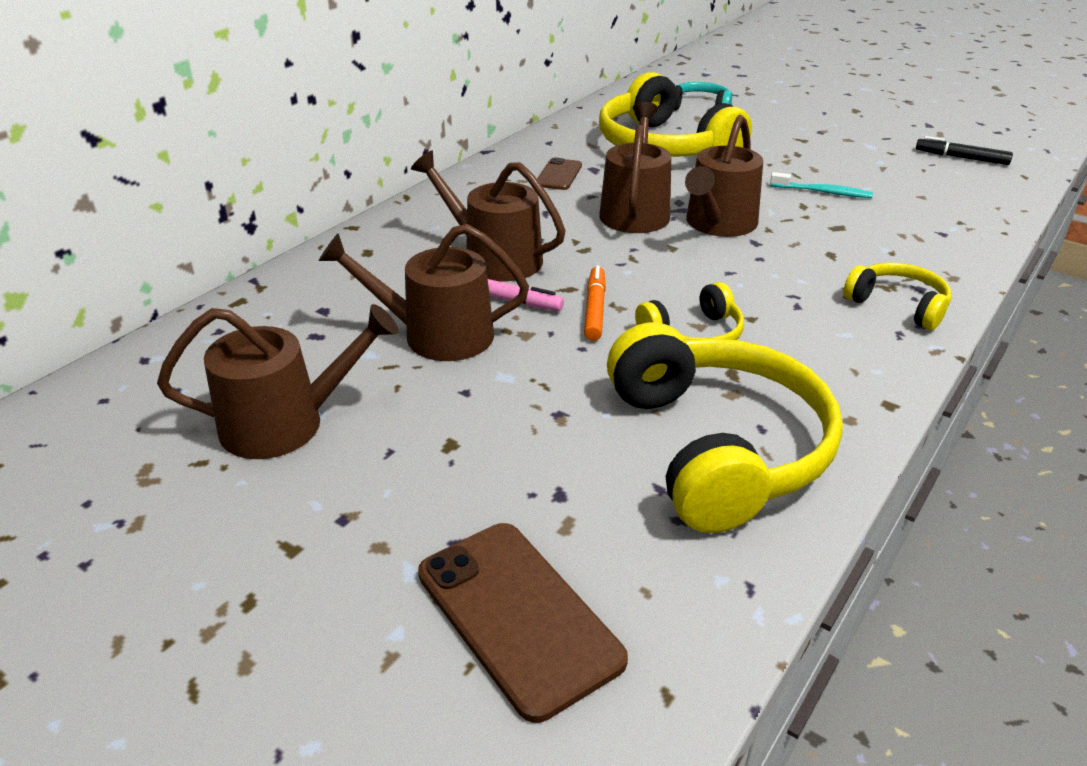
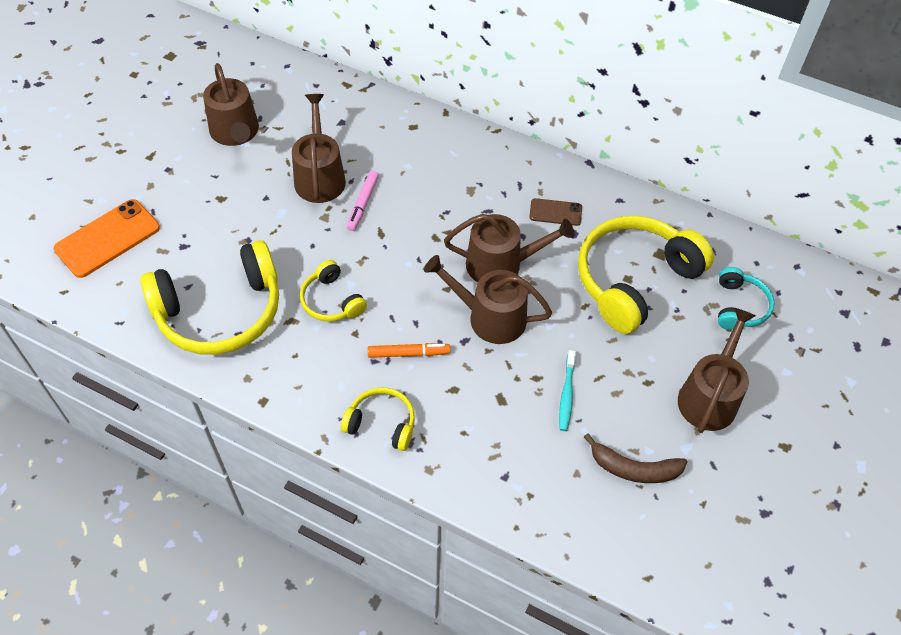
camera: 80 degrees right, 20 degrees up
brown watering can [411,150,566,281] -> brown watering can moved to [678,308,756,433]
brown phone [418,523,628,723] -> orange phone [54,199,160,278]
orange marker [584,265,606,341] -> orange marker moved to [368,343,450,358]
yellow headphones [843,263,951,330] -> yellow headphones turned 105 degrees counterclockwise [341,387,415,451]
black marker [916,136,1013,165] -> none
none -> brown banana [584,433,687,483]

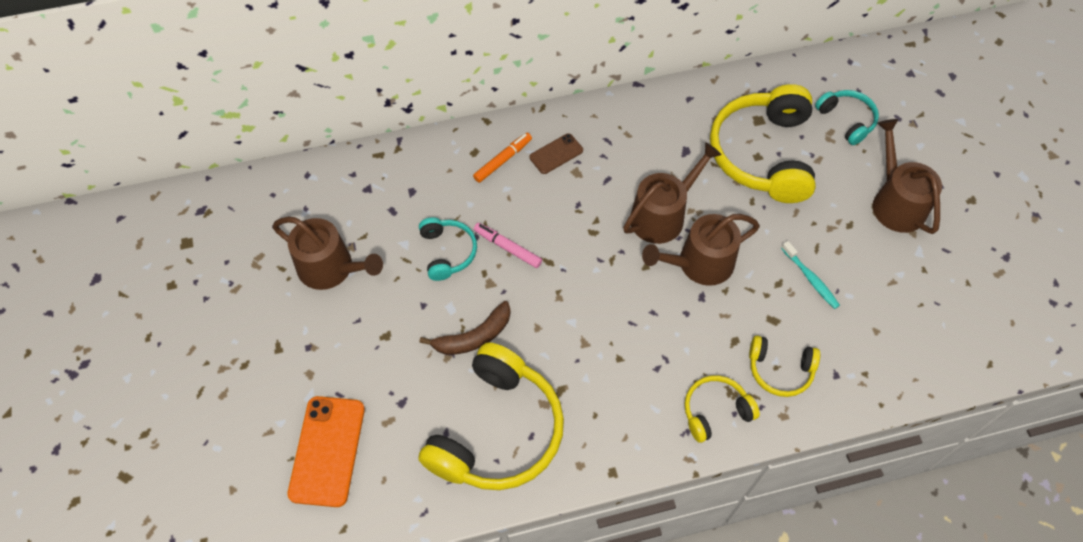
camera: 40 degrees left, 5 degrees up
brown watering can [292,94,346,203] -> turquoise headphones [419,217,477,281]
yellow headphones [300,260,367,322] -> yellow headphones moved to [749,336,820,397]
pink marker [347,171,379,231] -> pink marker turned 150 degrees clockwise [474,223,542,268]
orange marker [368,343,450,358] -> orange marker moved to [473,133,532,183]
brown phone [529,198,582,226] -> brown phone moved to [529,133,583,174]
brown banana [584,433,687,483] -> brown banana moved to [419,301,511,355]

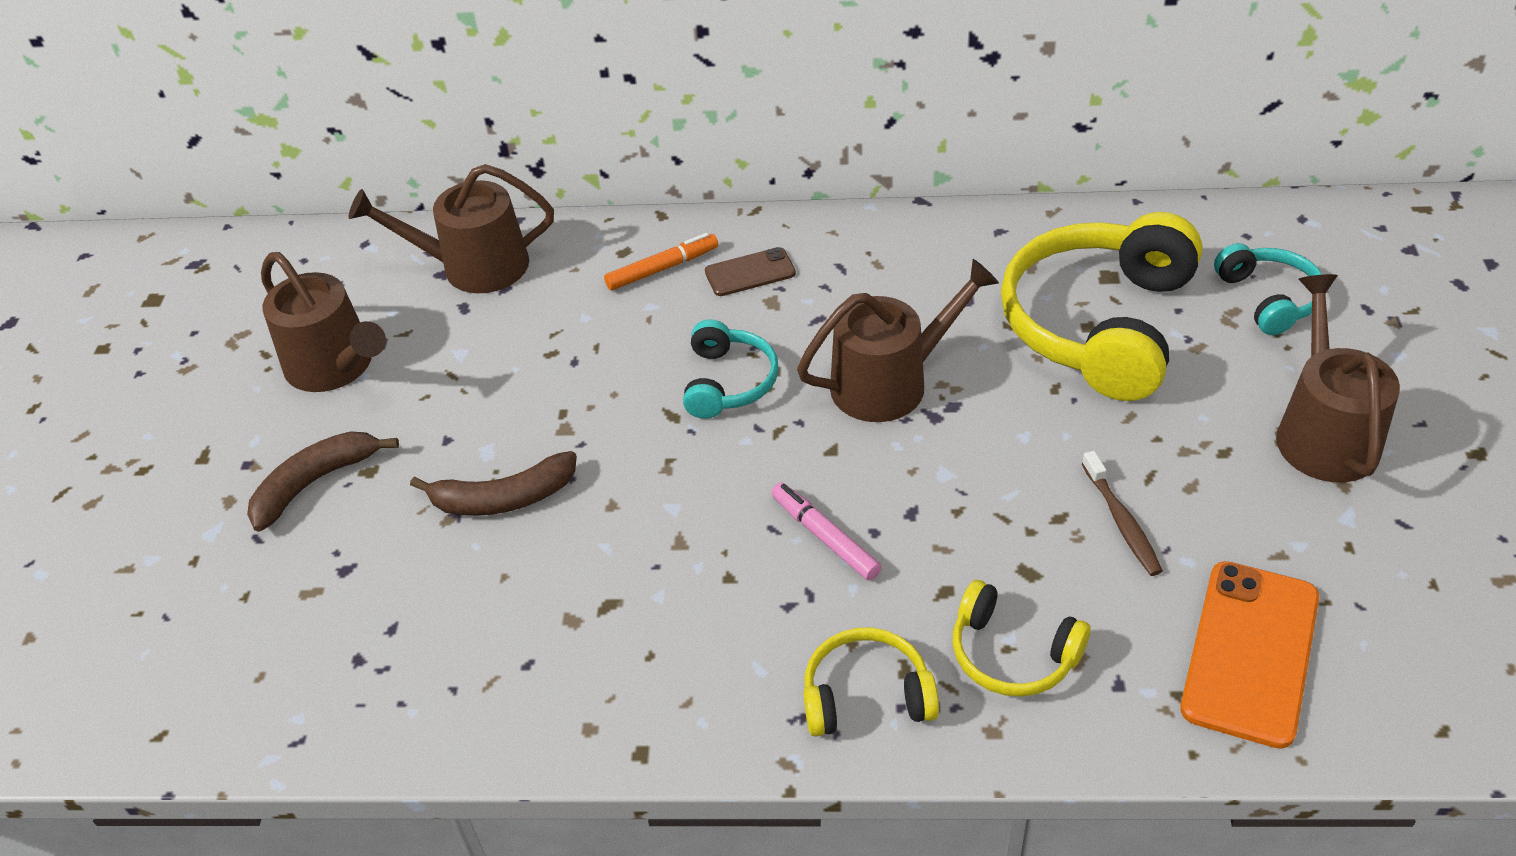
camera: 20 degrees right, 15 degrees down
orange phone [287,396,365,507] -> orange phone moved to [1180,561,1319,749]
yellow headphones [418,342,564,490] -> none
turquoise headphones [419,217,477,281] -> turquoise headphones moved to [683,319,779,419]
pink marker [474,223,542,268] -> pink marker moved to [771,482,881,581]
brown watering can [642,214,760,286] -> brown watering can moved to [349,164,554,293]
turquoise toothbrush [781,241,840,309] -> brown toothbrush [1082,451,1163,576]
none -> brown banana [247,431,399,532]

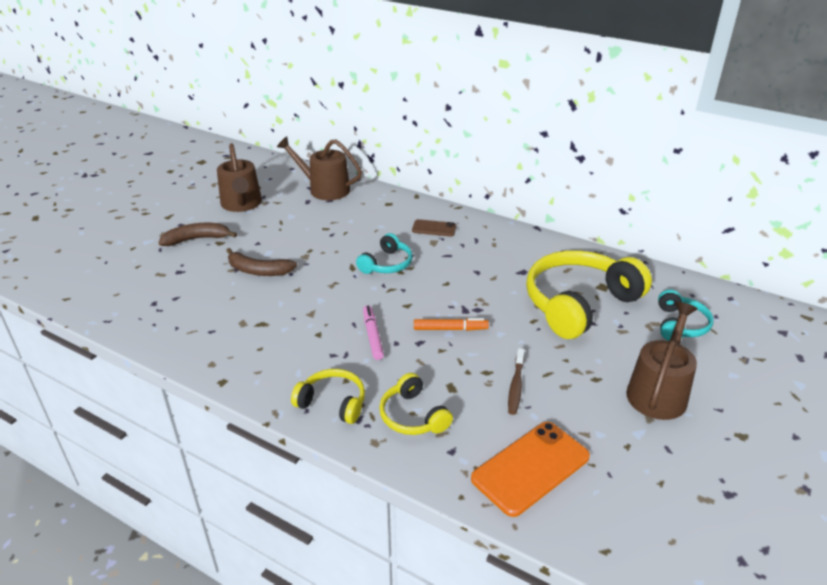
camera: 25 degrees right, 10 degrees down
orange marker [604,233,718,290] -> orange marker moved to [414,318,489,331]
brown watering can [797,259,999,422] -> none

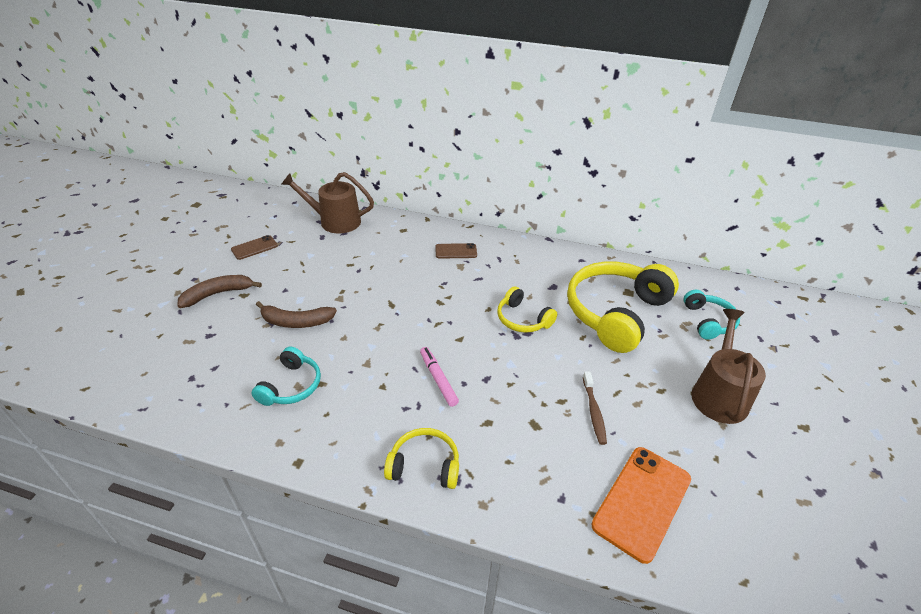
camera: 15 degrees left, 5 degrees up
brown watering can [217,143,262,212] -> brown phone [231,235,278,260]
turquoise headphones [356,233,413,274] -> turquoise headphones moved to [251,346,321,406]
yellow headphones [379,373,453,435] -> yellow headphones moved to [497,286,557,333]
orange marker [414,318,489,331] -> none

